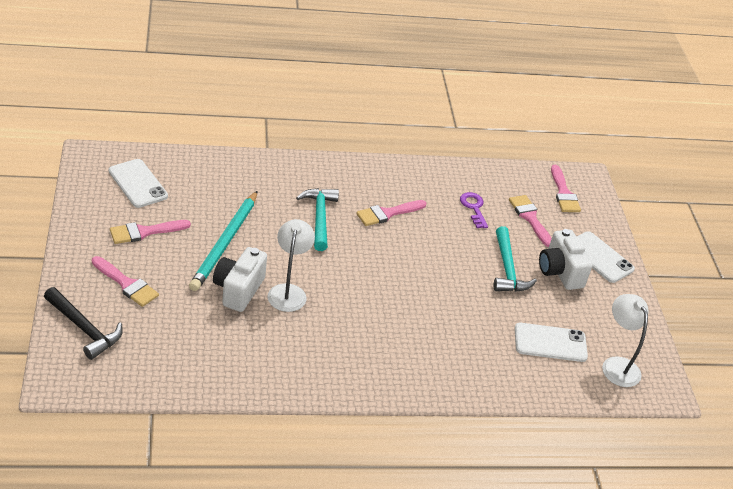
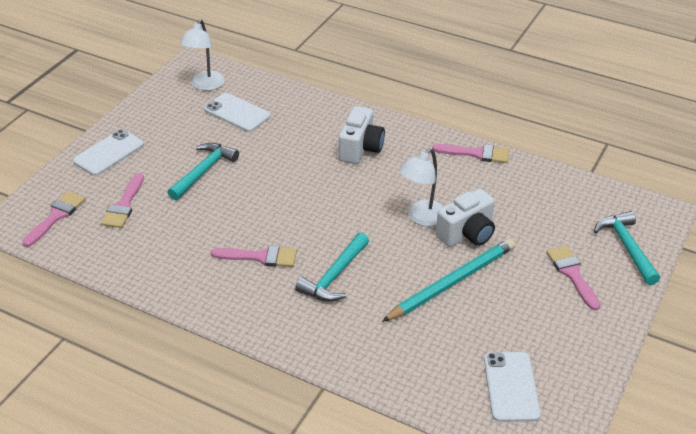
camera: 140 degrees left, 0 degrees up
black hammer [44,287,123,360] -> turquoise hammer [594,211,660,285]
pink brush [110,220,191,244] -> pink brush moved to [432,144,509,163]
purple key [460,192,488,228] -> none
white camera [539,229,593,290] -> white camera moved to [339,106,385,164]
white phone [578,231,635,283] -> white phone turned 45 degrees clockwise [73,129,144,176]

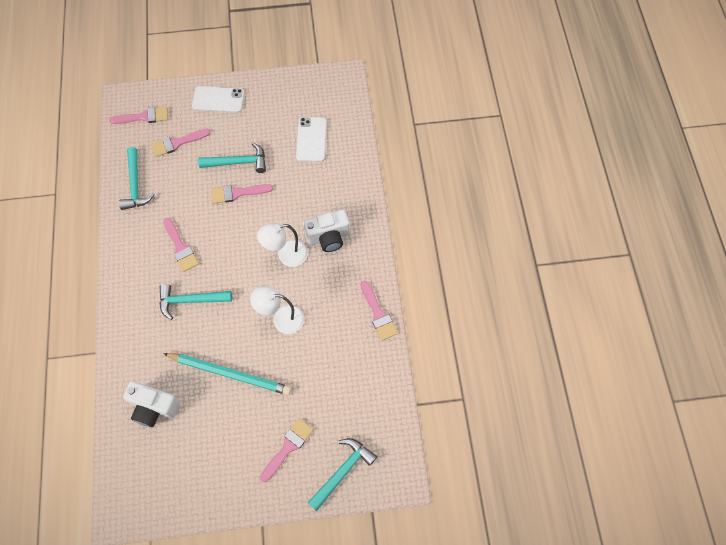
camera: 55 degrees right, 25 degrees up
white lamp [180,19,225,91] -> white lamp moved to [257,223,308,267]
white camera [436,189,495,247] -> white camera moved to [123,381,180,427]
white phone [484,352,541,422] -> none
none -> turquoise hammer [119,147,155,210]
none -> pink brush [211,184,273,204]

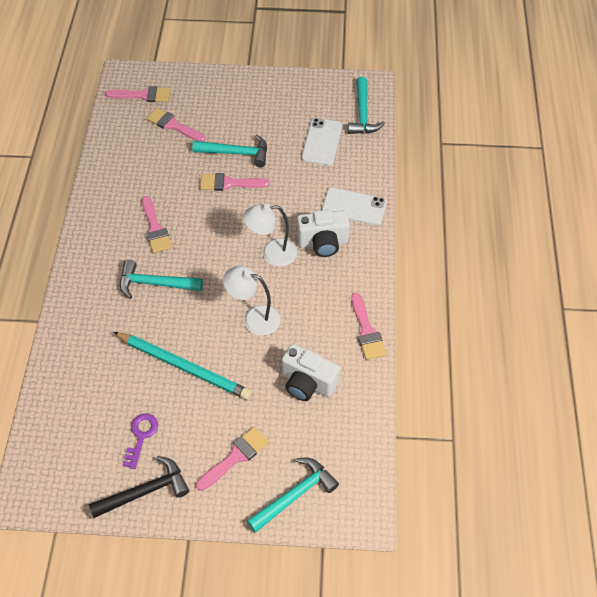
camera: 10 degrees right, 10 degrees down
turquoise hammer [119,147,155,210] -> turquoise hammer moved to [348,77,385,134]
white camera [123,381,180,427] -> white camera moved to [282,344,340,401]
pink brush [151,129,210,157] -> pink brush turned 45 degrees clockwise [146,108,206,142]
white phone [192,86,245,113] -> white phone moved to [322,188,387,225]
none -> black hammer [89,456,189,518]
none -> purple key [123,413,158,469]

